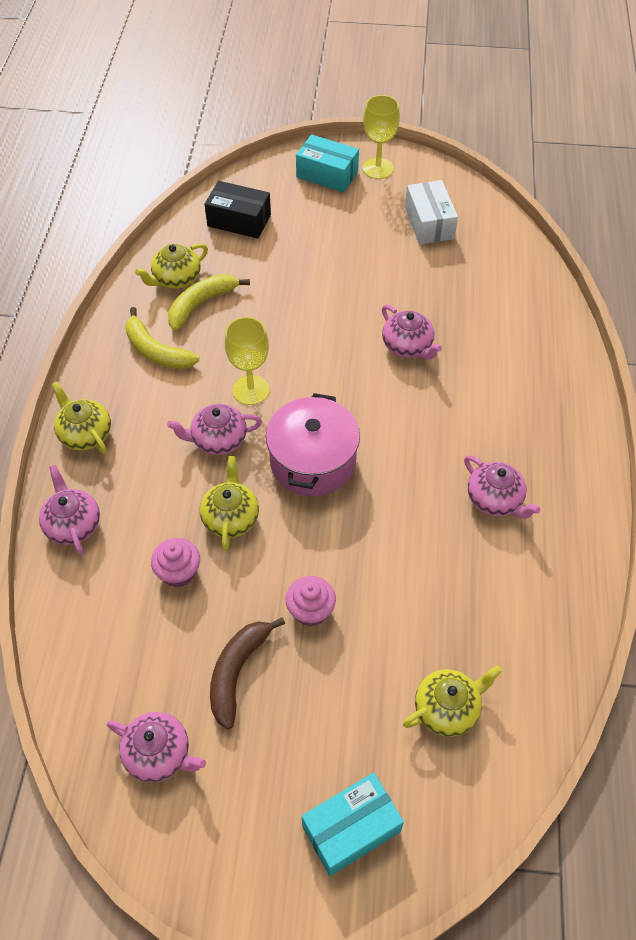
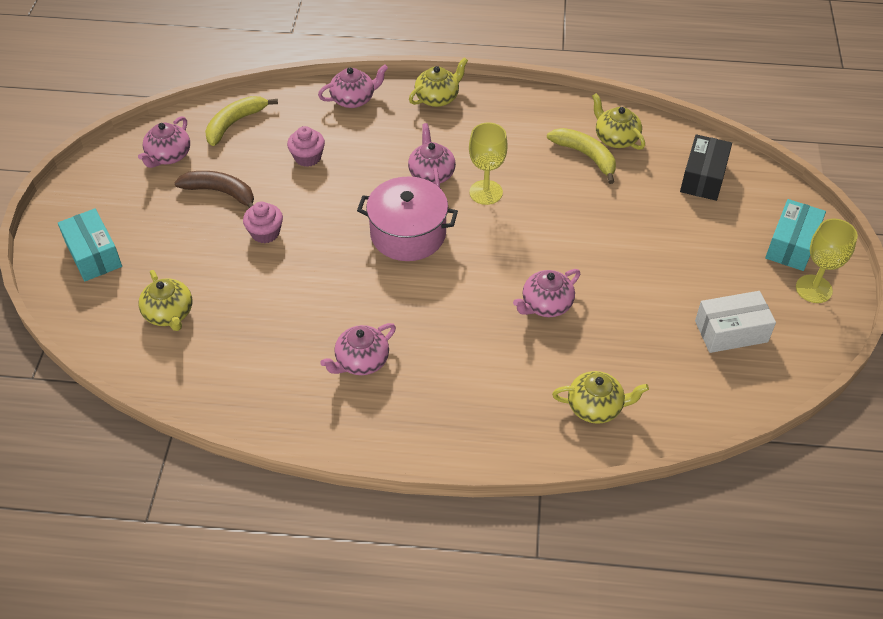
camera: 90 degrees right, 5 degrees down
yellow banana [125,307,200,369] -> yellow banana moved to [205,96,278,146]
yellow teapot [200,456,259,551] -> yellow teapot moved to [552,371,649,424]

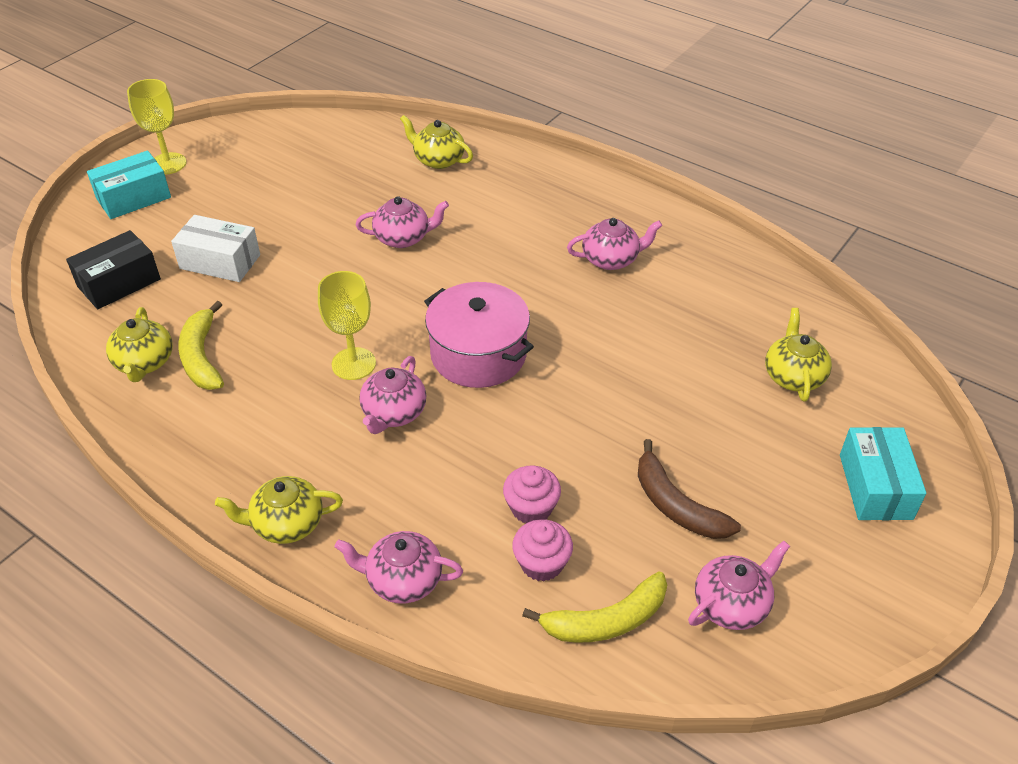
camera: 150 degrees left, 5 degrees down
pink cupcake [243,202,283,243] -> pink cupcake moved to [512,519,573,582]
white box [695,291,776,353] -> white box moved to [171,215,260,282]

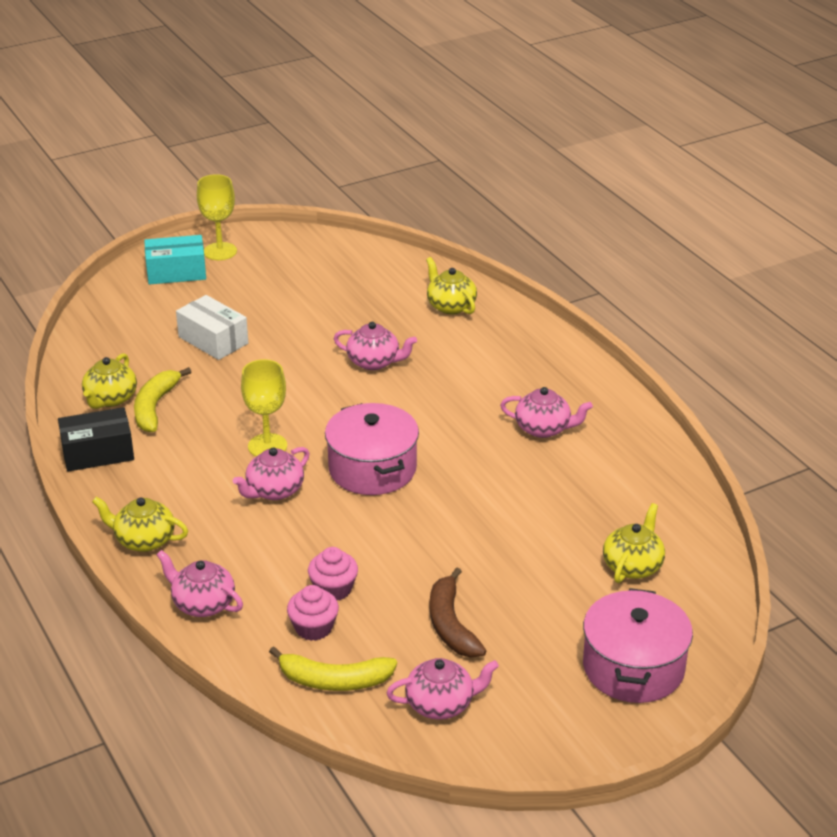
camera: 25 degrees right, 10 degrees down
black box [66,230,161,309] -> black box moved to [58,407,134,472]
turquoise box [840,427,926,520] -> pink pot [583,588,693,703]

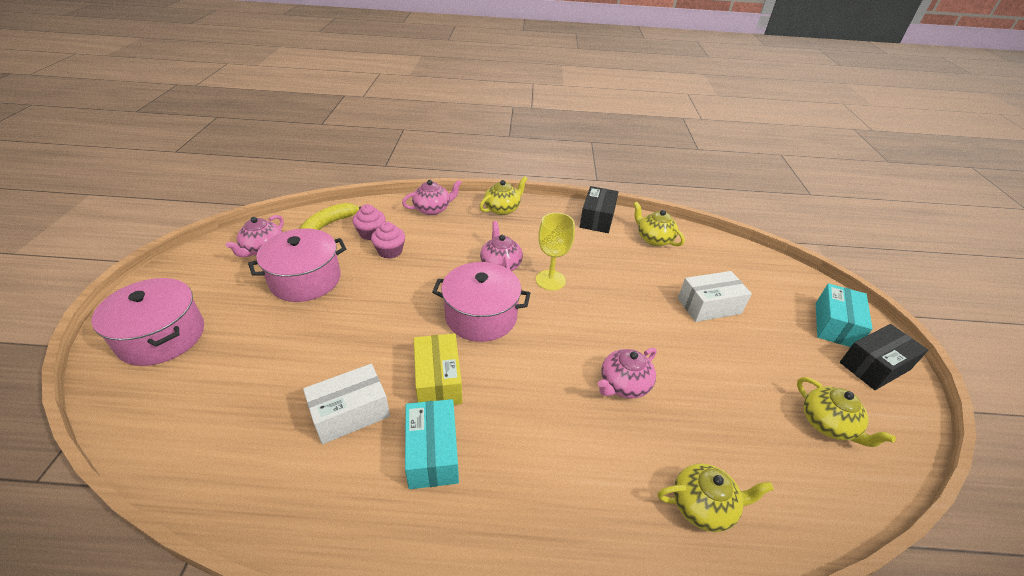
camera: 120 degrees right, 5 degrees up
yellow banana [134,367,191,432] -> none
yellow goblet [197,174,237,260] -> black box [840,324,928,390]
brown banana [430,568,486,658] -> pink pot [248,228,346,302]
pink teapot [500,387,593,438] -> turquoise box [405,399,459,489]
yellow teapot [603,503,665,583] -> yellow teapot moved to [797,377,896,447]
none -> white box [303,364,390,444]
none -> yellow box [414,333,462,405]

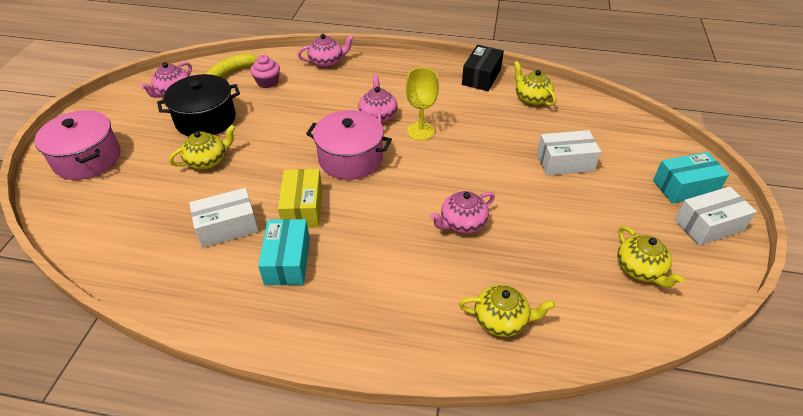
camera: 10 degrees right, 5 degrees up
pink pot [248,228,346,302] -> black pot [157,74,240,136]
pink cupcake [371,222,405,259] -> none
yellow teapot [479,176,528,215] -> yellow teapot moved to [169,125,236,170]
turquoise box [816,283,873,347] -> turquoise box turned 45 degrees clockwise [653,152,729,204]
black box [840,324,928,390] -> white box [674,187,757,245]

